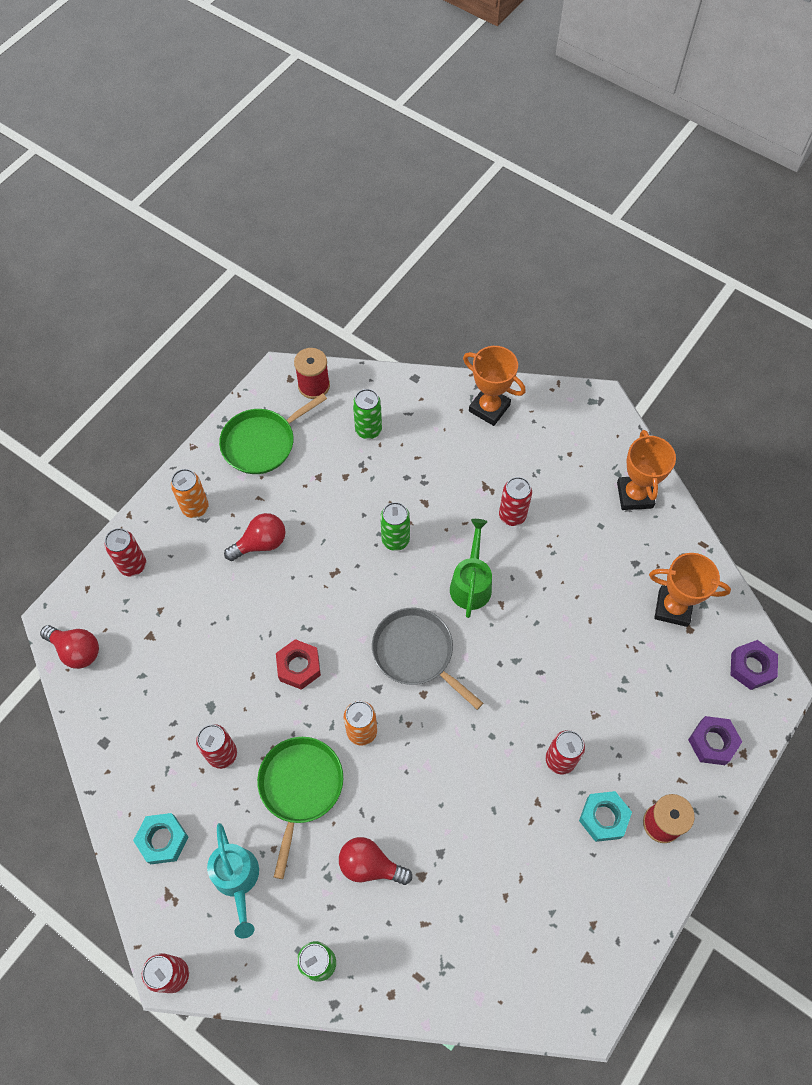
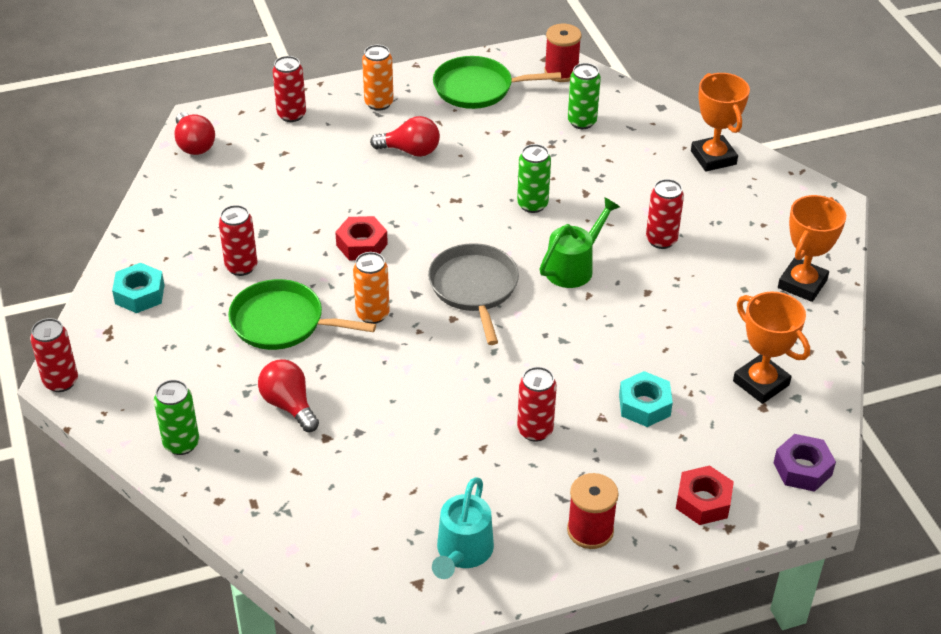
camera: 35 degrees right, 20 degrees down
turquoise watering can [207,823,259,938] -> turquoise watering can moved to [432,477,494,579]
green pan [257,737,343,879] -> green pan turned 120 degrees counterclockwise [228,279,376,350]
turquoise nut [579,791,632,842] -> turquoise nut moved to [619,371,673,427]
purple nut [688,716,742,765] -> red nut [676,465,734,525]

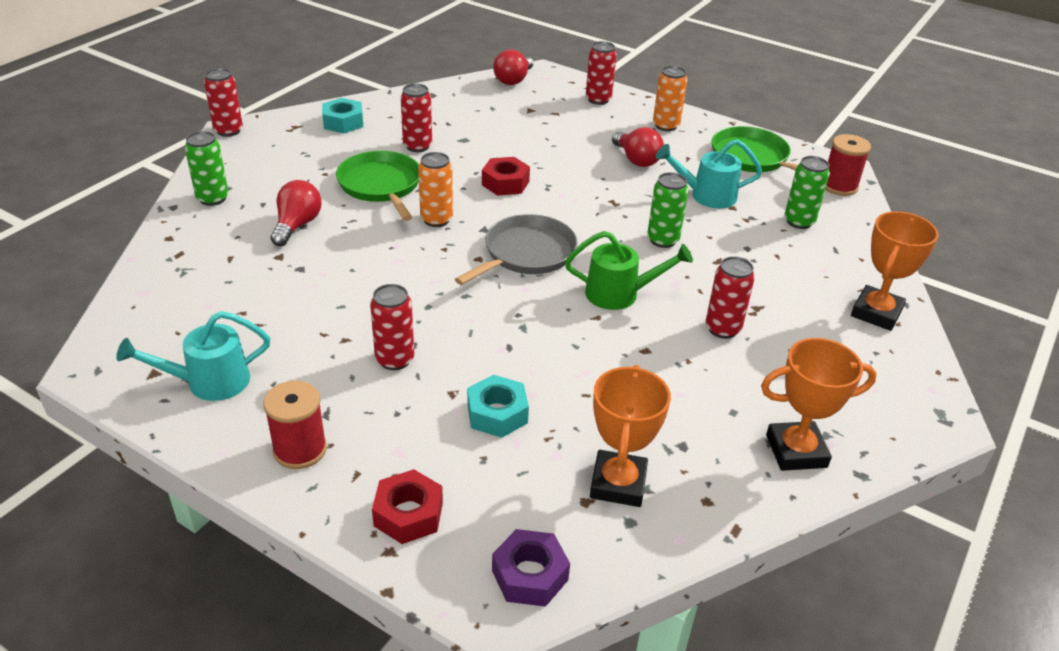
camera: 50 degrees right, 5 degrees down
none -> turquoise watering can [656,139,762,208]

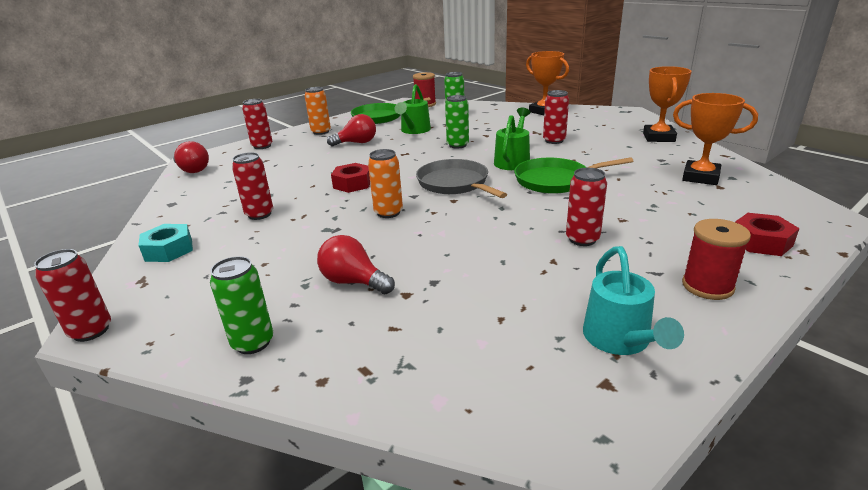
camera: 70 degrees left, 10 degrees down
green pan [336,151,419,221] -> green pan moved to [514,157,633,194]
turquoise nut [467,375,529,438] -> none
purple nut [492,529,570,607] -> none
turquoise watering can [656,139,762,208] -> green watering can [395,84,431,134]

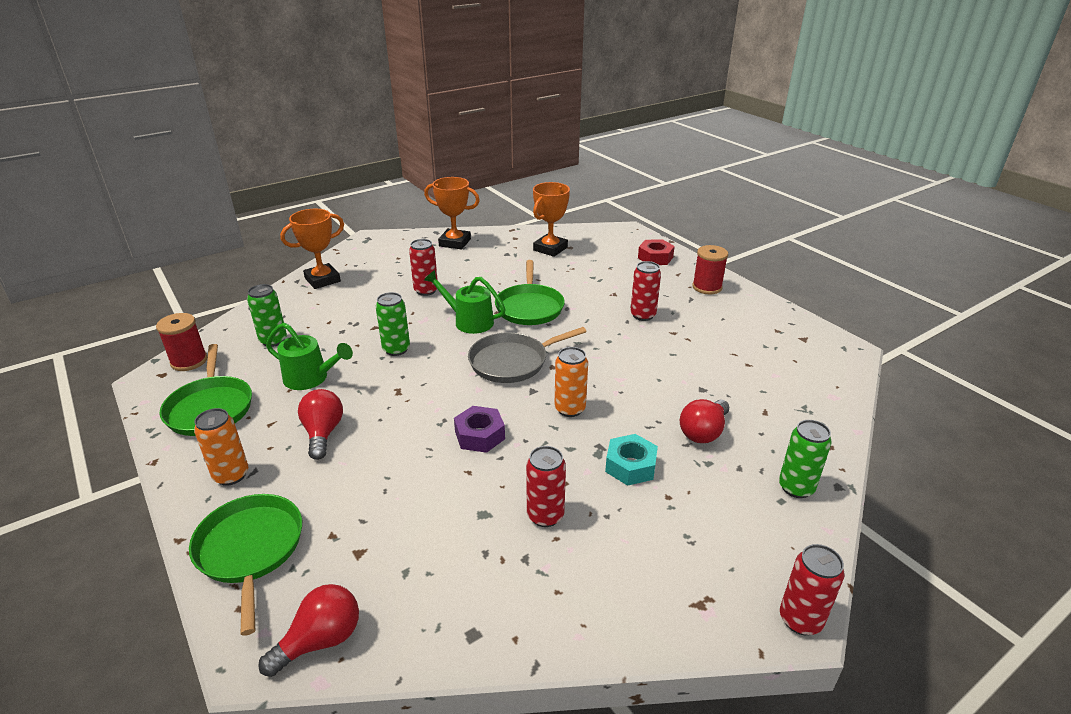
camera: 85 degrees left, 5 degrees up
turquoise nut [138,224,193,262] -> turquoise nut moved to [605,434,658,486]
red can [242,99,273,149] -> green pan [189,494,302,636]
red nut [331,163,370,193] -> purple nut [454,406,505,453]
turquoise watering can [583,246,684,355] -> none

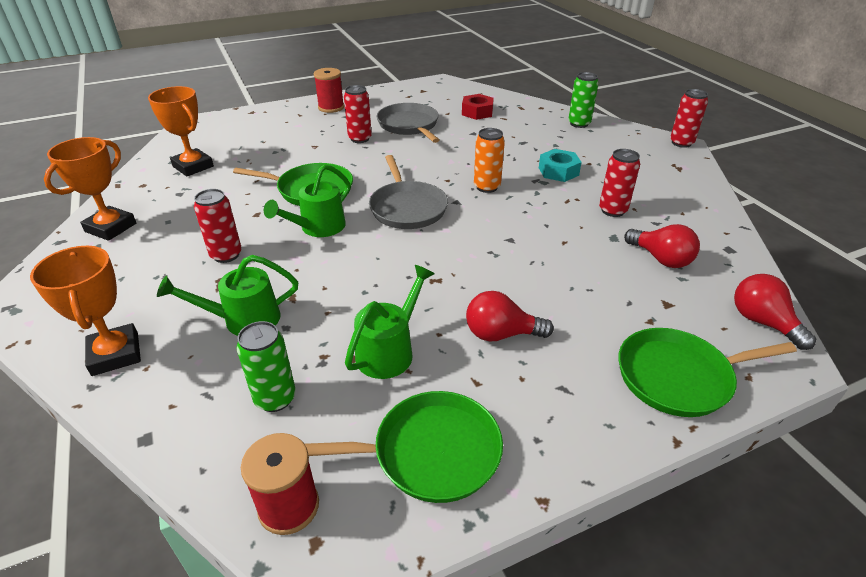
camera: 80 degrees left, 5 degrees up
orange can [194,408,248,486] -> none
green can [376,292,410,356] -> none
purple nut [454,406,505,453] -> none
red nut [638,239,675,265] -> red nut moved to [462,94,494,120]
red light bulb [680,399,729,443] -> red light bulb moved to [624,224,700,268]
none -> green watering can [157,255,298,336]
none -> grey pan [377,103,439,143]

